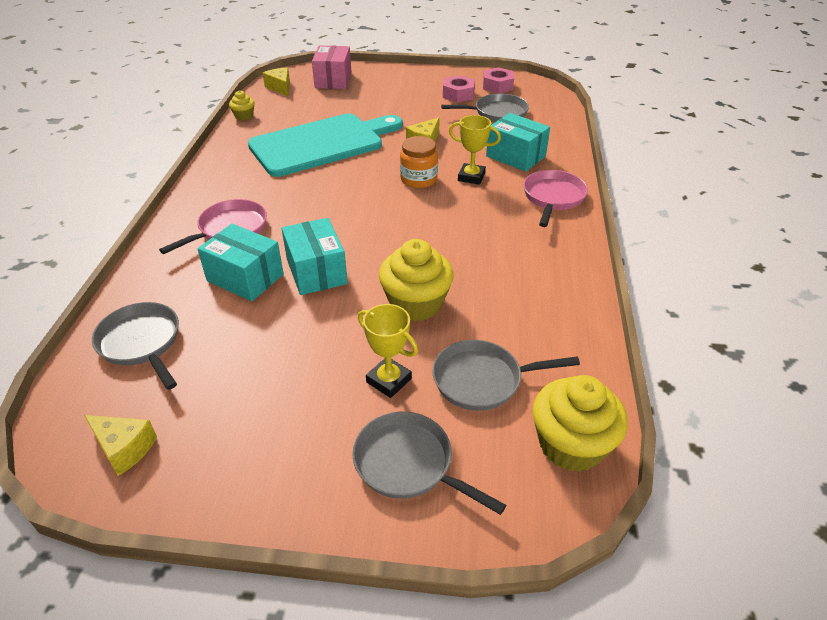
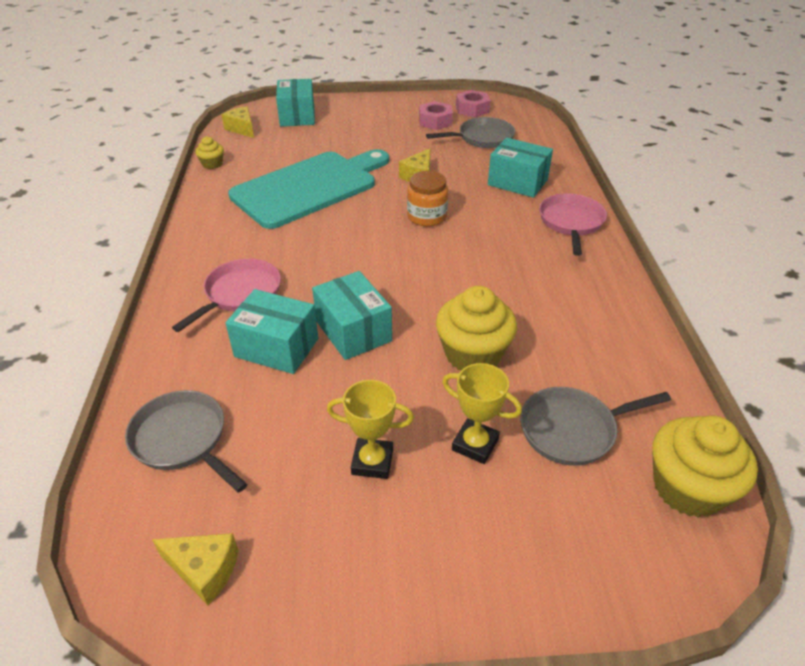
camera: 10 degrees left, 0 degrees up
pink box [312,46,351,89] -> turquoise box [276,79,315,127]
grey pan [352,412,506,515] -> none
yellow trophy [449,115,501,185] -> yellow trophy moved to [327,380,414,479]

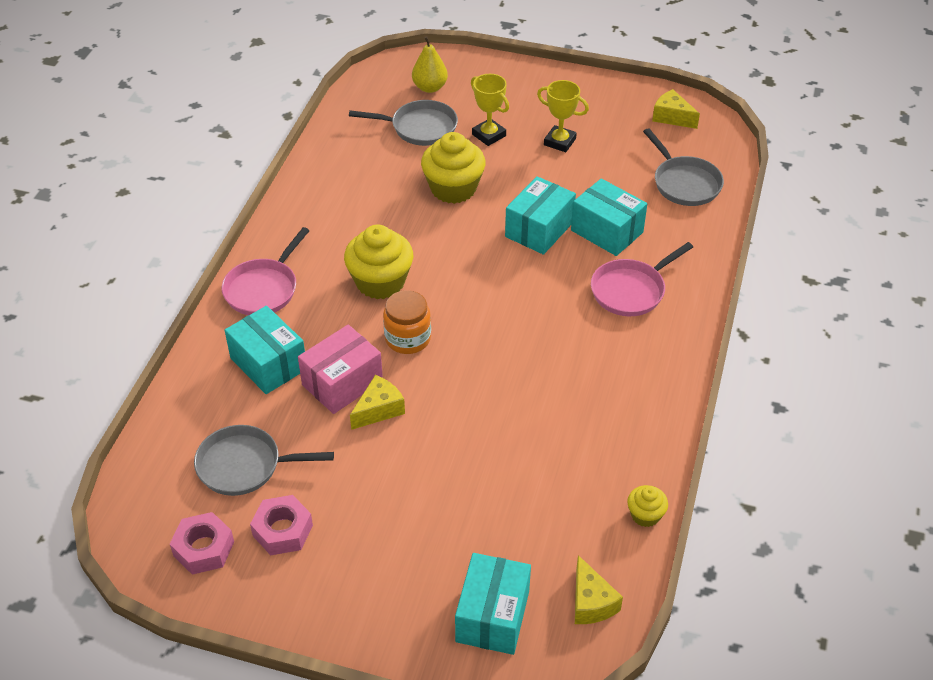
camera: 160 degrees left, 5 degrees up
turquoise cutting board [228,149,389,229] -> none
turquoise box [312,271,392,360] -> turquoise box turned 45 degrees clockwise [505,176,576,255]
yellow cupcake [652,415,758,518] -> yellow cupcake moved to [344,224,413,299]
none -> pink box [298,325,383,414]
none -> yellow pear [412,36,448,93]

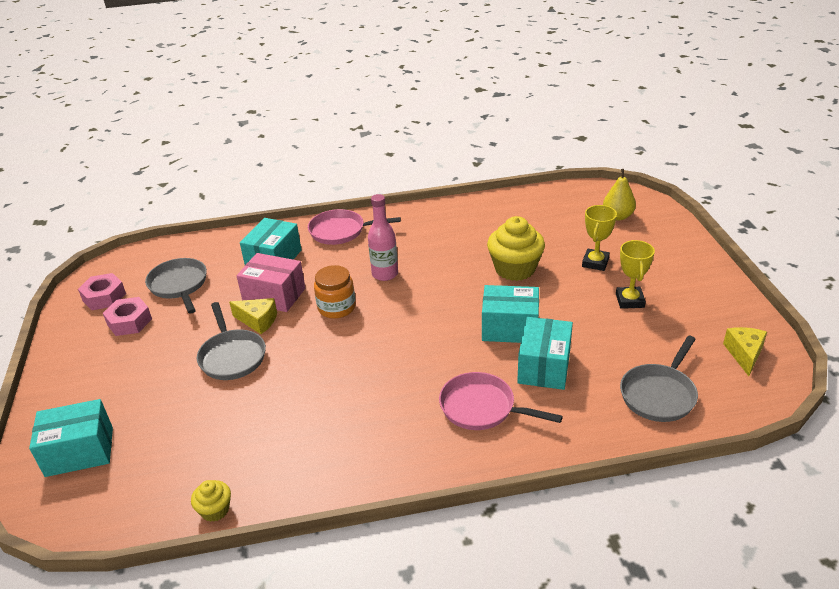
camera: 65 degrees right, 10 degrees down
yellow cupcake [344,224,413,299] -> pink bottle [368,194,398,281]
grey pan [349,100,458,146] -> grey pan moved to [197,302,266,380]
yellow cheese [575,555,623,624] -> none

